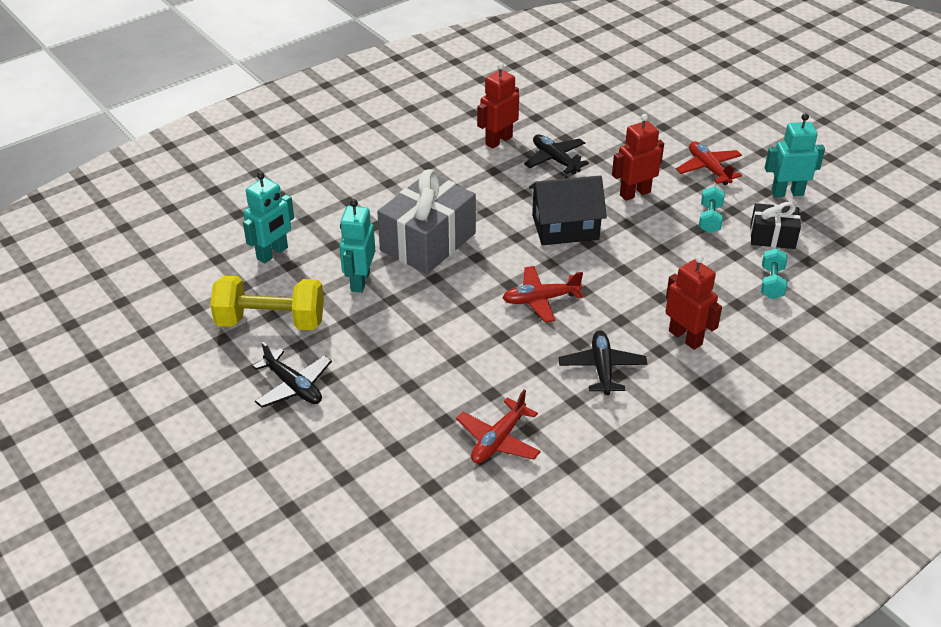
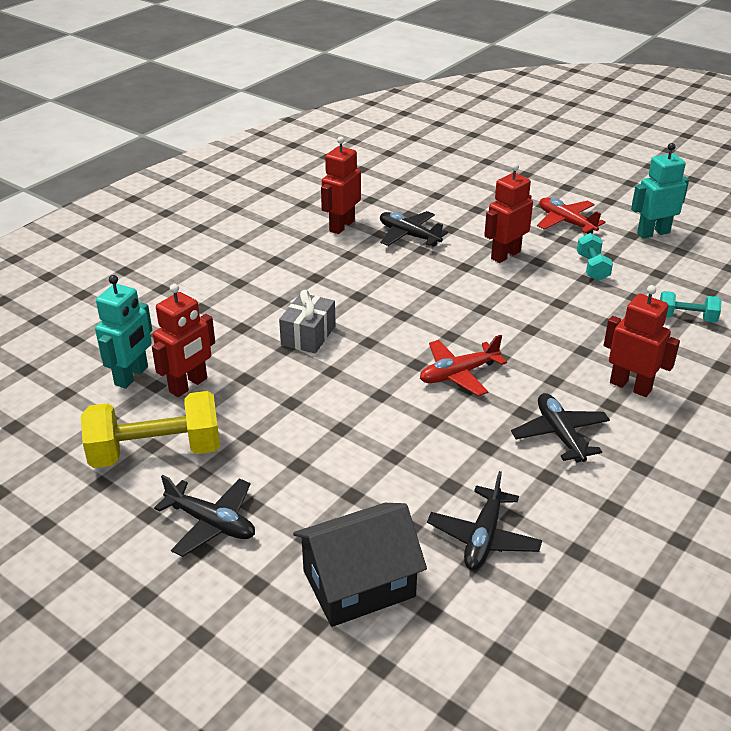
camera: 15 degrees left, 5 degrees down
turquoise robot [339,199,375,293] -> none
grey gift [377,169,476,274] -> grey gift [279,290,336,353], size x0.55
red plane [456,389,541,463] -> black plane [427,471,542,570]
black house [529,175,607,245] -> black house moved to [293,503,427,627]
black gift [750,202,801,249] -> none
turquoise dumbbell [761,248,788,299] -> turquoise dumbbell turned 75 degrees counterclockwise [660,291,722,323]
none -> red robot [152,284,215,397]

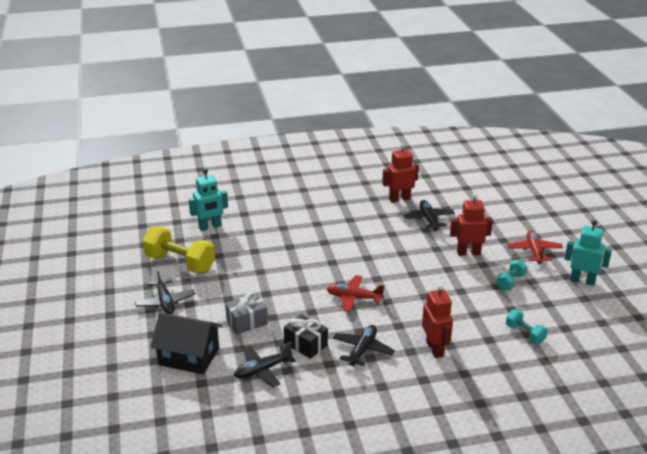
camera: 40 degrees right, 5 degrees down
red robot [152,284,215,397] -> none
grey gift [279,290,336,353] -> grey gift moved to [225,292,268,334]
none -> black gift [284,314,328,359]

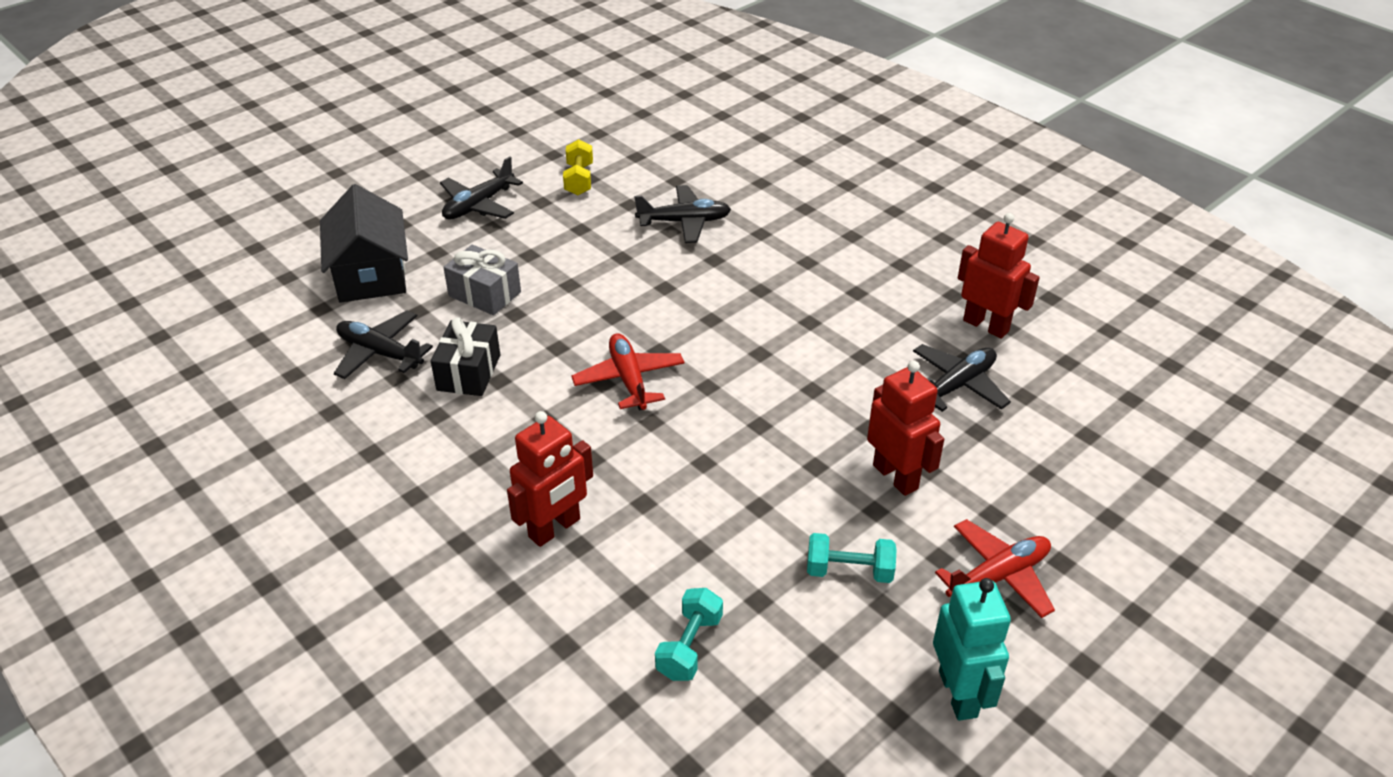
camera: 60 degrees right, 10 degrees up
yellow dumbbell [142,227,215,273] -> yellow dumbbell [563,139,593,195], size x0.52
turquoise robot [189,169,228,231] -> none
black plane [333,325,395,366] -> black plane moved to [634,185,731,243]

